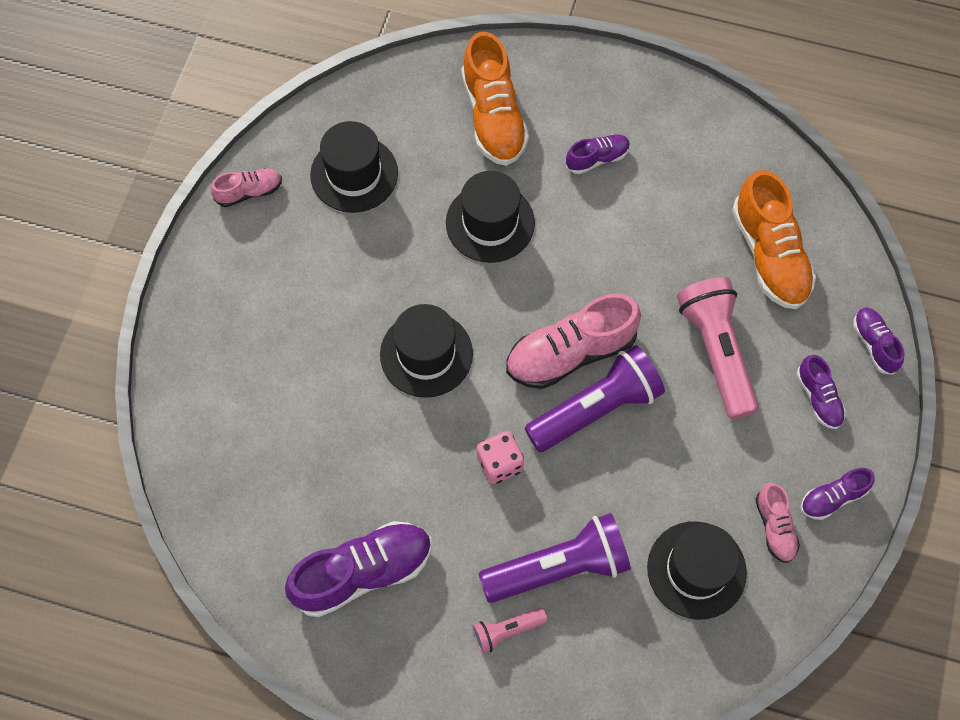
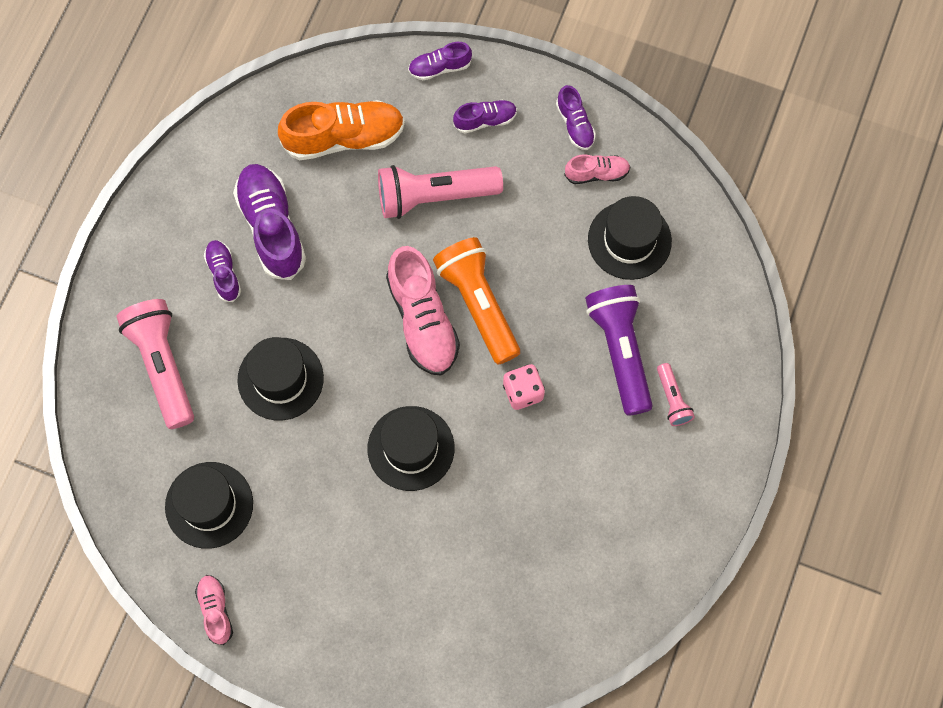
camera: 85 degrees left, 5 degrees up
purple shoe [285,521,432,617] -> purple shoe moved to [233,164,306,280]
orange shoe [461,32,529,166] -> pink flashlight [116,299,194,429]
purple flashlight [525,345,665,452] -> orange flashlight [433,237,520,365]

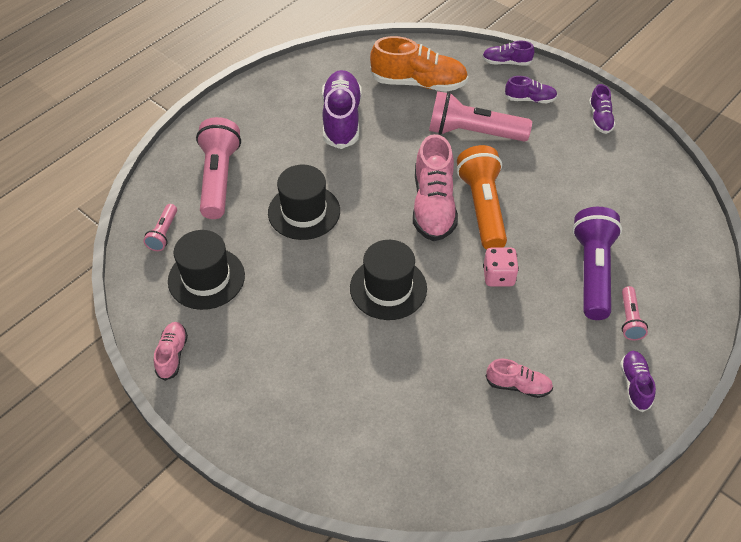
camera: 20 degrees right, 20 degrees down
purple shoe [204,240,241,302] -> purple shoe moved to [620,351,656,412]
pink shoe [564,154,631,184] -> pink shoe moved to [486,359,553,398]
black hat [588,196,672,280] -> none
none -> pink flashlight [143,204,177,251]

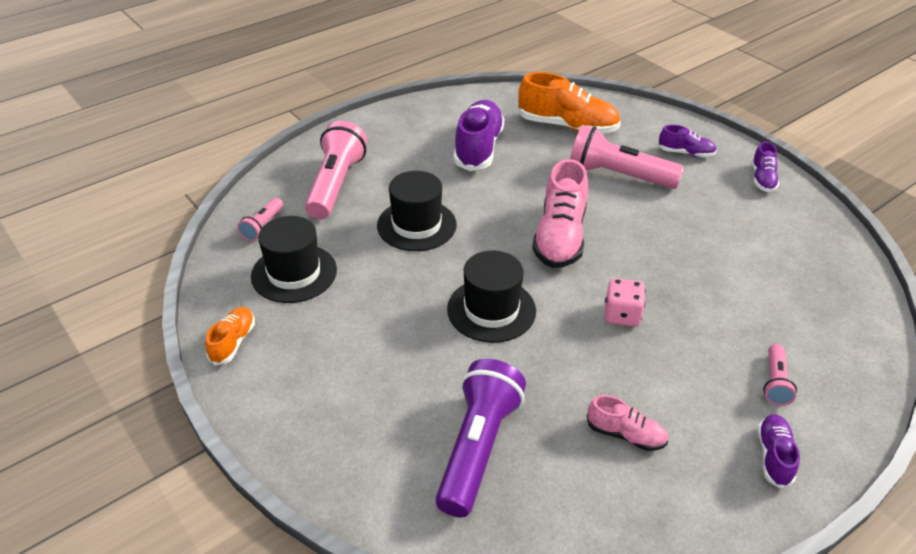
camera: 10 degrees right, 10 degrees down
pink shoe [154,322,188,381] -> orange shoe [205,307,255,366]
orange flashlight [457,145,507,250] -> none
purple shoe [482,41,534,65] -> none
purple flashlight [572,207,622,320] -> purple flashlight moved to [436,359,526,517]

